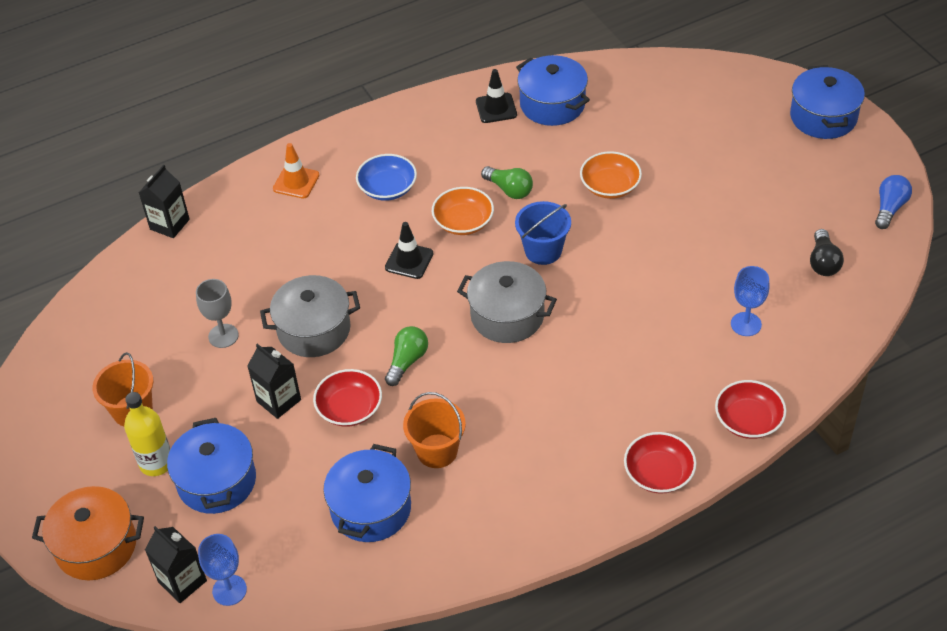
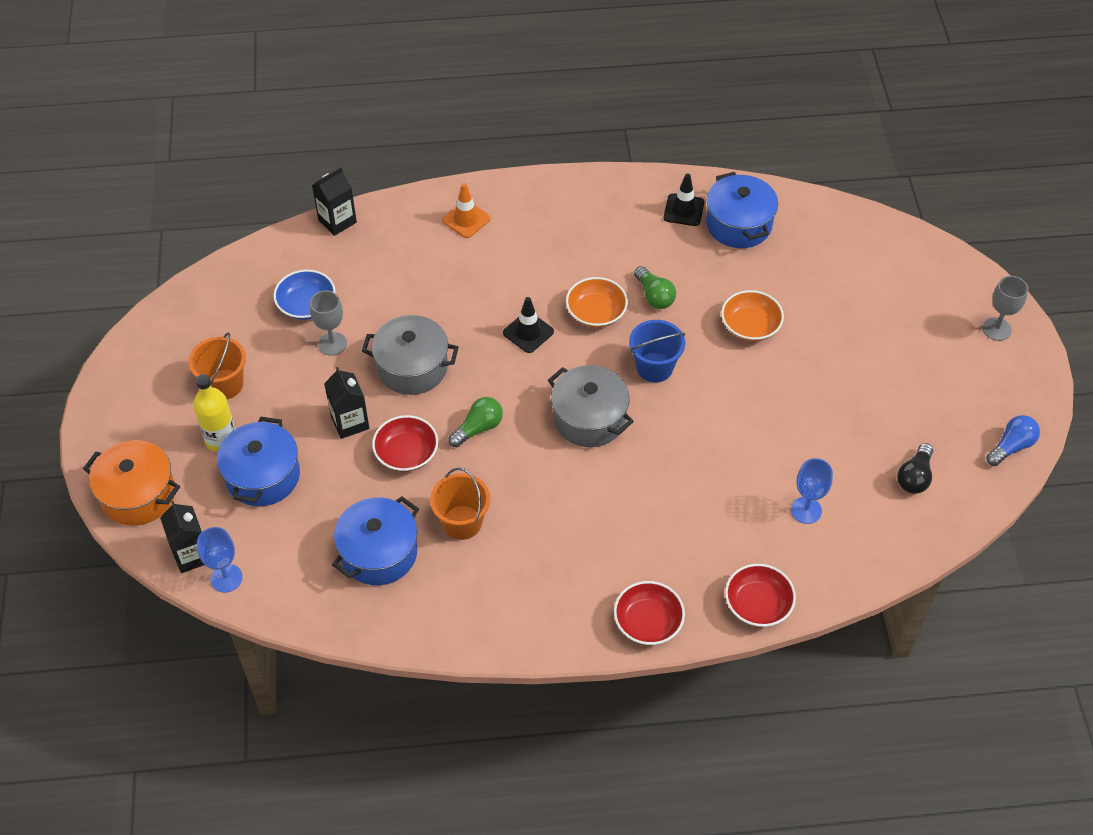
camera: 20 degrees right, 5 degrees up
blue bowl [356,154,417,201] -> blue bowl moved to [273,270,336,320]
blue pot [790,65,865,139] -> grey goblet [982,276,1028,341]

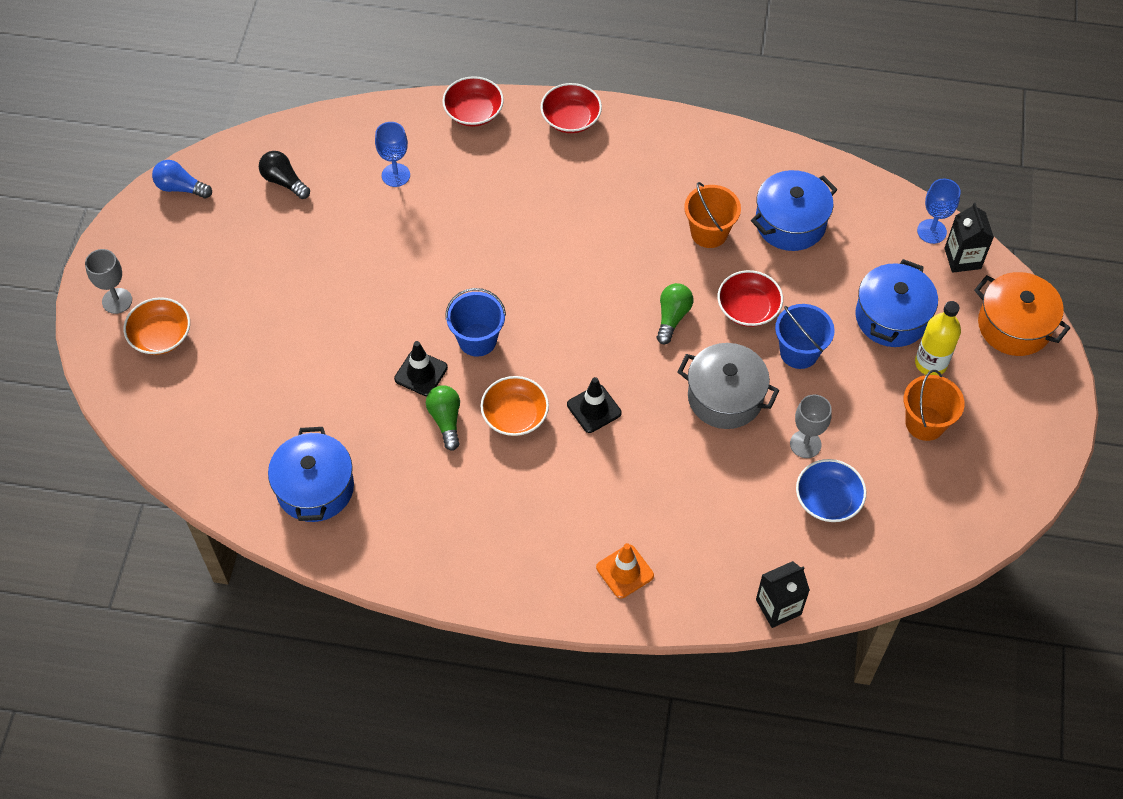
camera: 165 degrees left, 5 degrees up
black carton [324,367,370,439] -> blue bucket [775,304,835,369]
green light bulb [448,397,503,447] -> green light bulb turned 135 degrees clockwise [657,283,693,344]
grey pot [548,365,634,447] -> none
black traffic cone [664,173,705,226] -> black traffic cone moved to [394,341,448,396]
orange bowl [721,290,784,341] -> orange bowl moved to [124,297,190,355]
black light bulb [897,443,933,494] -> black light bulb turned 90 degrees counterclockwise [259,151,310,199]
blue light bulb [986,415,1040,466] -> blue light bulb turned 45 degrees clockwise [152,160,212,198]

